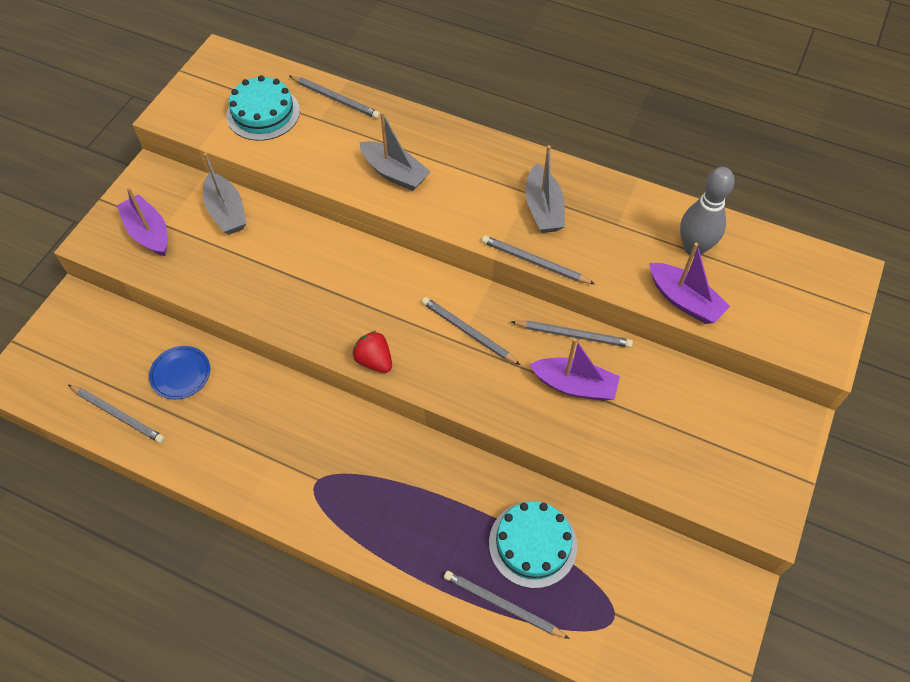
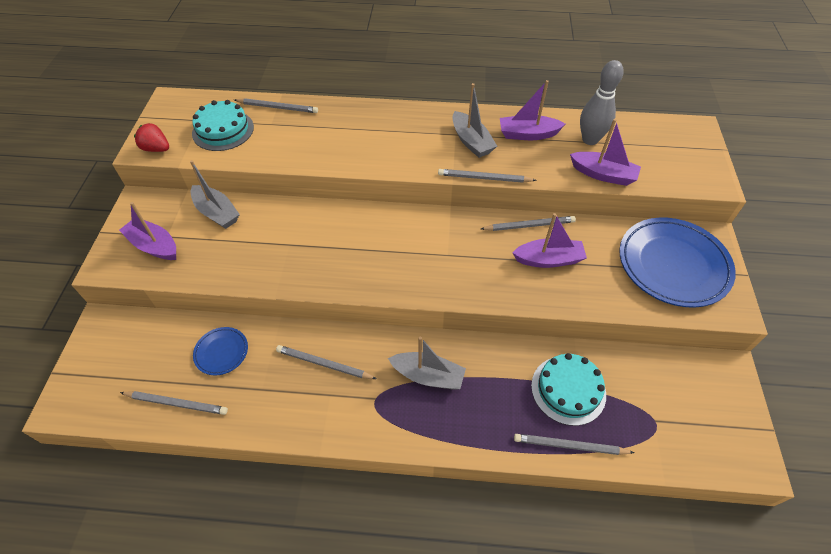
camera: 20 degrees left, 5 degrees down
red strawberry [352,331,392,373] -> red strawberry moved to [134,123,169,152]
grey boat [359,112,431,191] -> grey boat moved to [388,337,466,390]
grey pencil [422,297,520,365] -> grey pencil moved to [276,345,377,379]
none -> purple boat [500,80,565,140]
none -> blue plate [619,217,736,307]

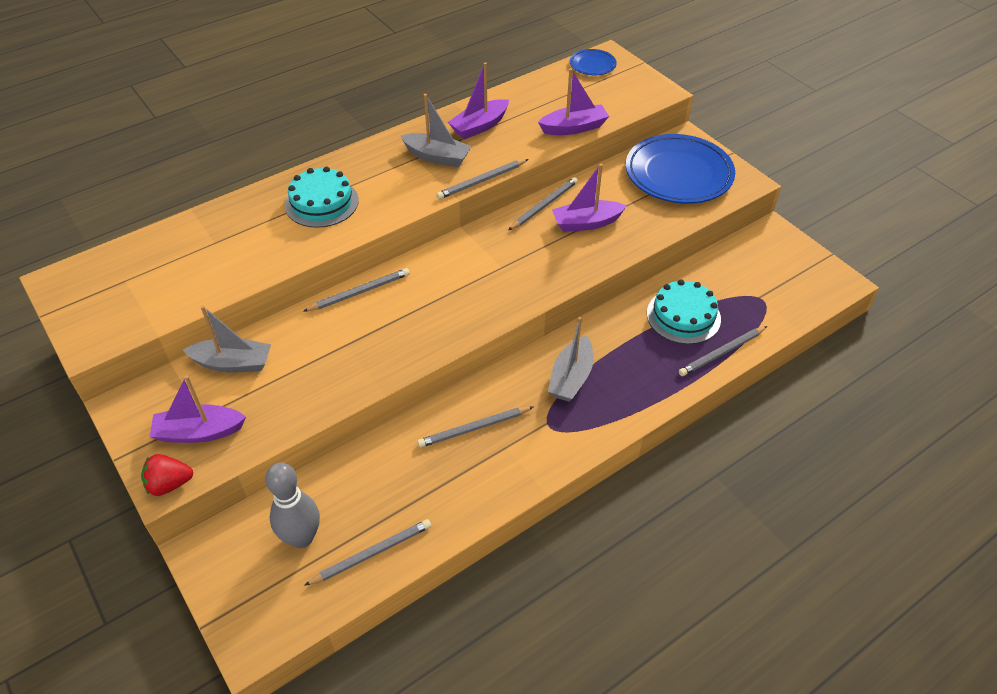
camera: 40 degrees left, 5 degrees down
red strawberry [134,123,169,152] -> red strawberry moved to [141,454,193,496]
turquoise cake [192,100,254,151] -> turquoise cake moved to [285,167,359,228]
blue plate [193,327,248,375] -> blue plate moved to [570,49,617,75]
grey pencil [234,98,318,113] -> grey pencil moved to [303,268,410,312]
grey boat [388,337,466,390] -> grey boat turned 135 degrees clockwise [548,317,593,402]
purple boat [512,213,587,268] -> purple boat turned 150 degrees counterclockwise [552,164,627,232]
grey bowling pin [580,60,624,145] -> grey bowling pin moved to [265,463,320,548]

